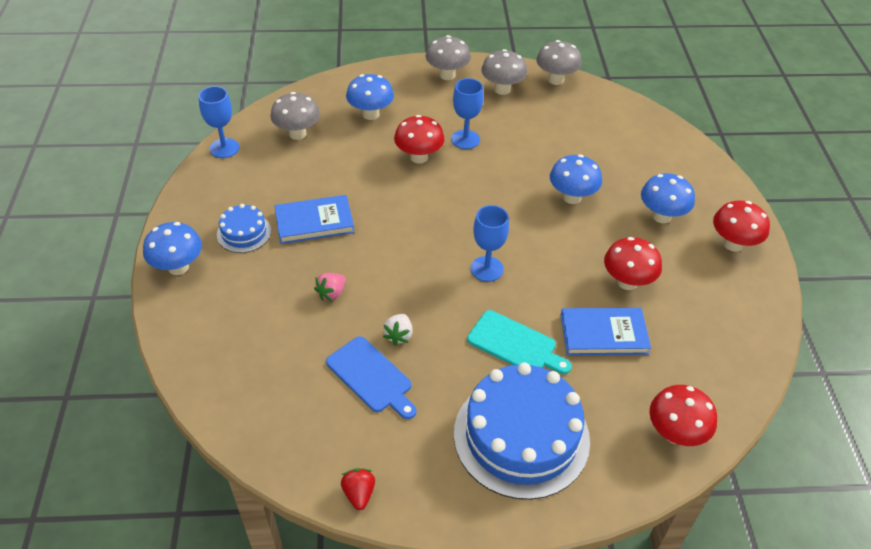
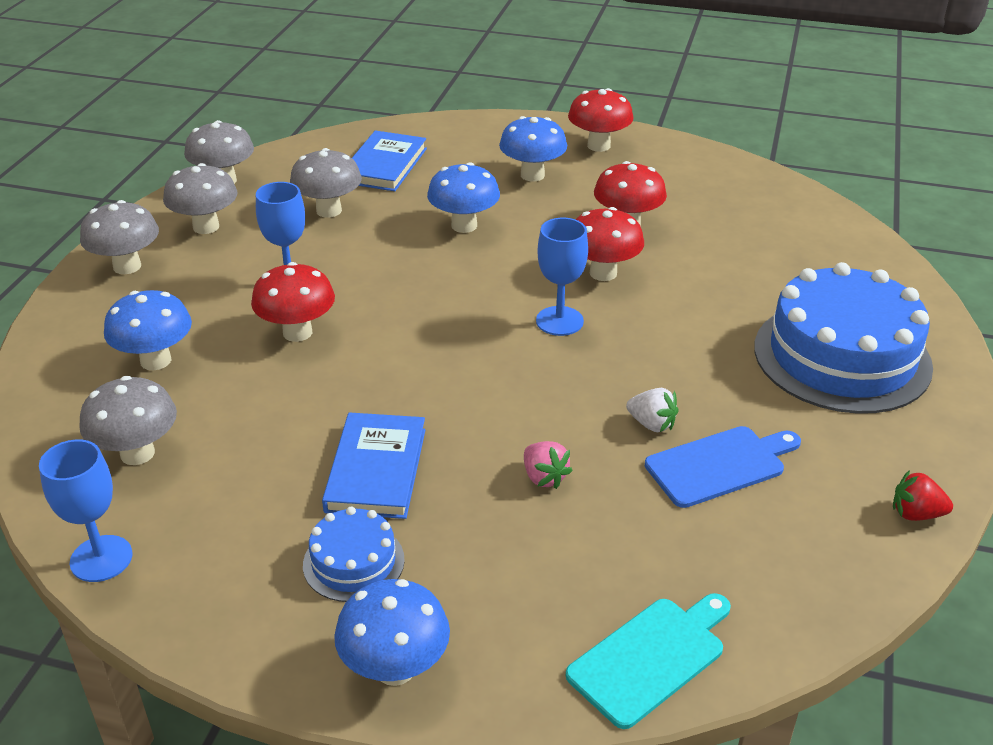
camera: 70 degrees left, 10 degrees down
turquoise cutting board [467,310,572,374] -> turquoise cutting board moved to [566,593,731,729]
blue book [561,308,651,356] -> blue book moved to [352,130,427,191]
red mushroom [650,385,717,446] -> red mushroom moved to [575,207,644,281]
none -> grey mushroom [290,148,362,218]

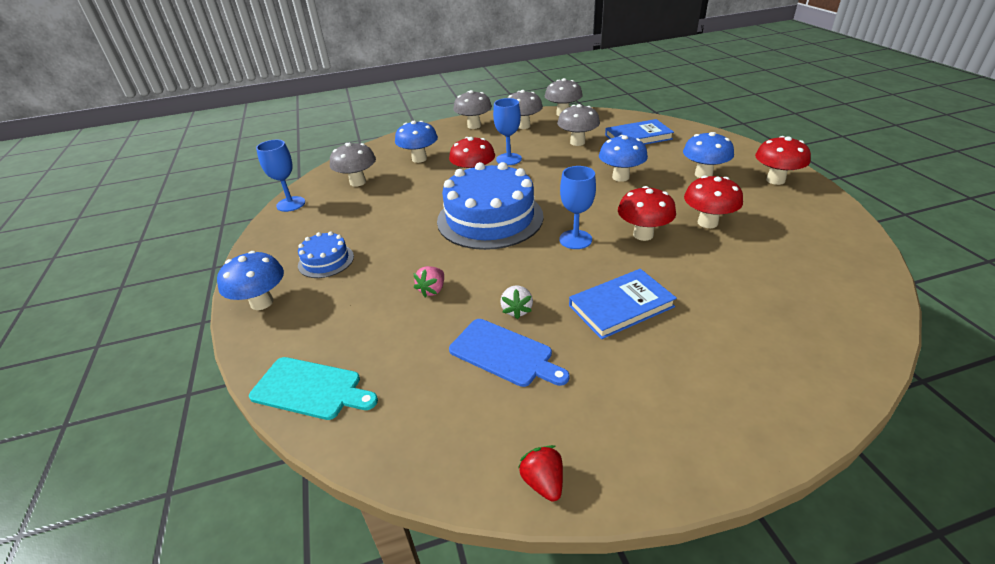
camera: 60 degrees right, 0 degrees up
blue book [322,412,425,519] -> blue book moved to [569,269,677,339]
blue cake [754,262,933,414] -> blue cake moved to [437,162,544,250]

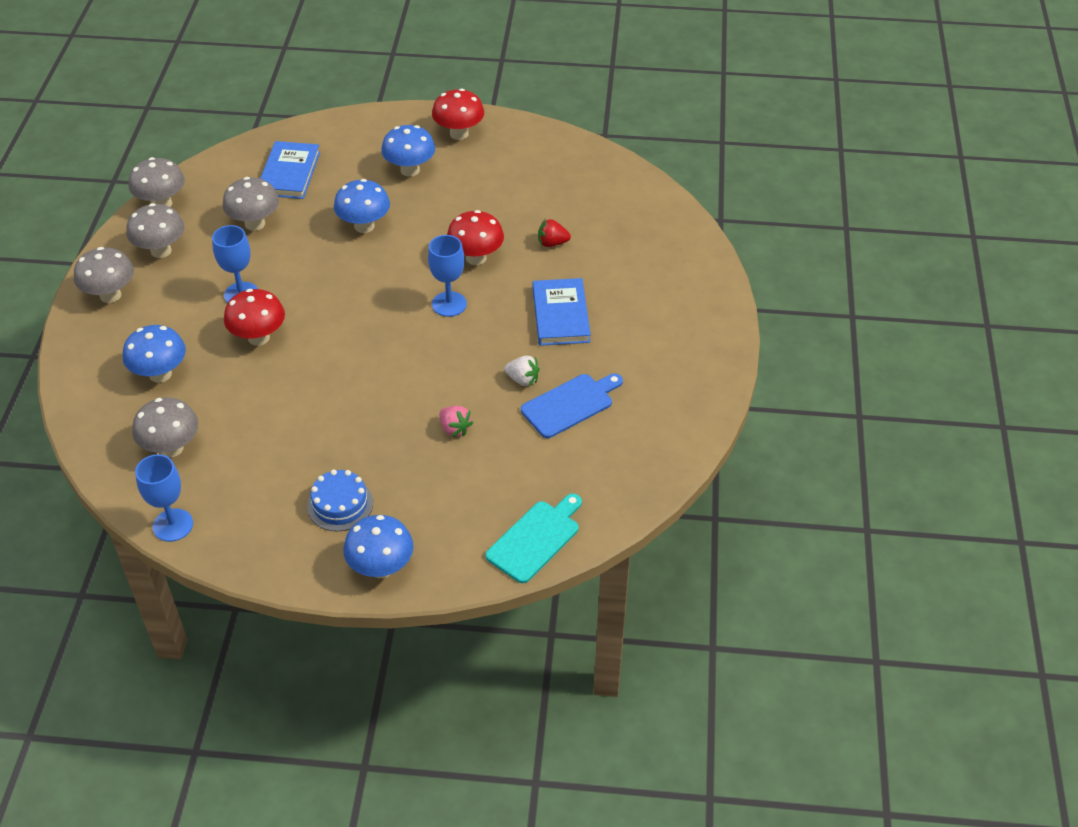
camera: 70 degrees left, 10 degrees up
blue cake [437,162,544,250] -> none
red strawberry [518,445,563,502] -> red strawberry moved to [538,219,571,247]
red mushroom [684,176,743,228] -> none

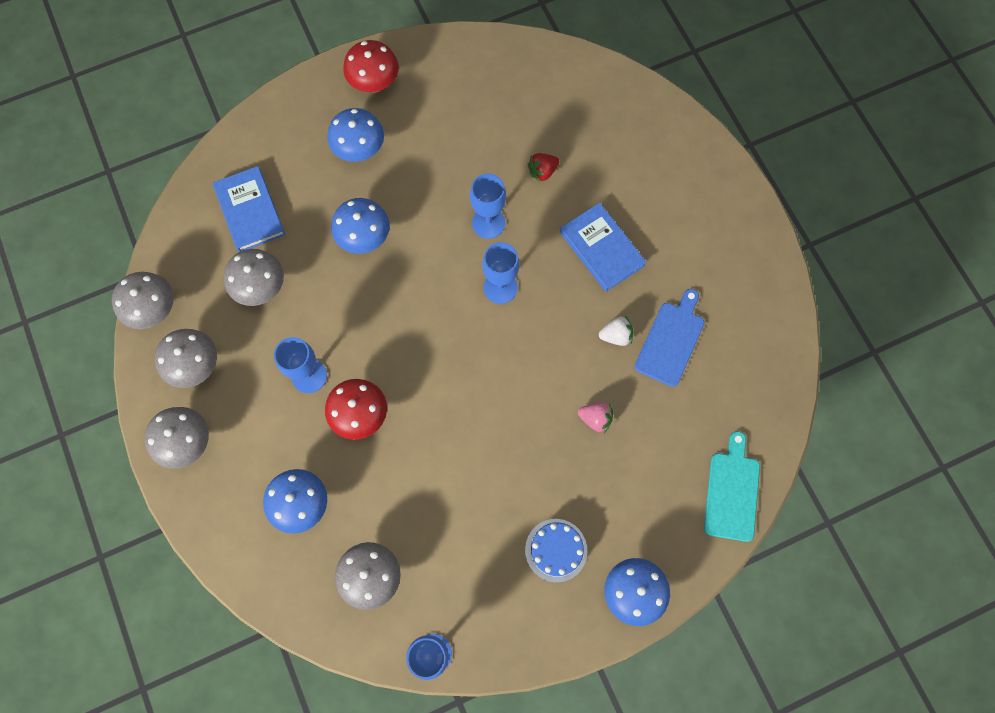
camera: 30 degrees left, 25 degrees up
red mushroom [447,210,504,265] -> blue goblet [470,173,506,239]

